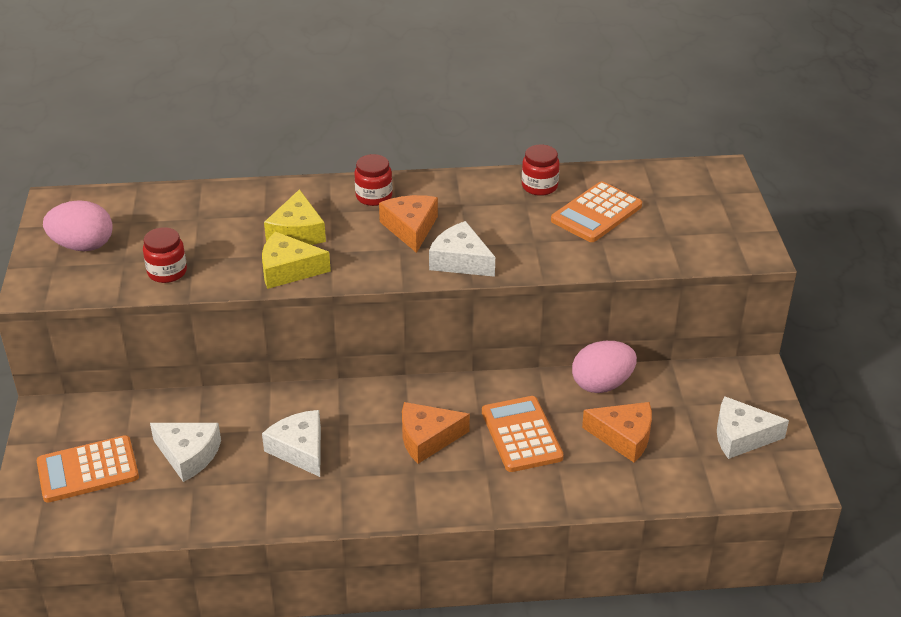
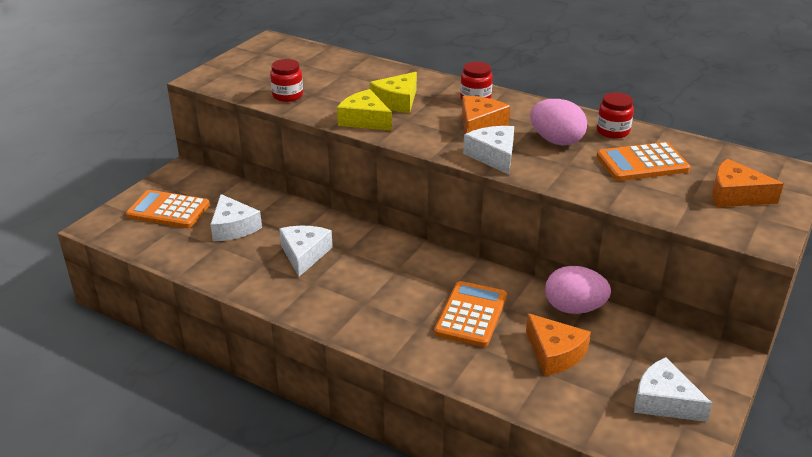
camera: 35 degrees right, 5 degrees down
pink egg [43,200,113,251] -> pink egg moved to [530,99,587,145]
orange cheese [402,402,470,464] -> orange cheese moved to [712,159,784,207]

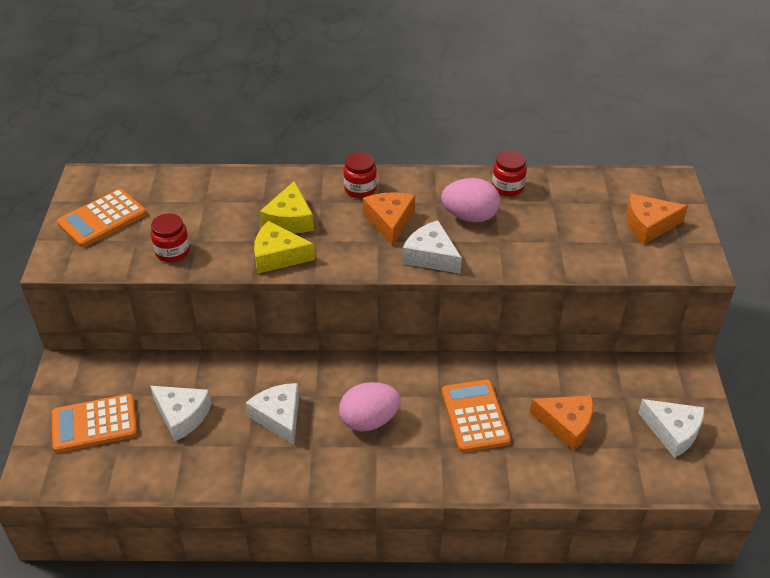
camera: 30 degrees left, 10 degrees up
pink egg [545,266,611,314] -> pink egg moved to [339,382,401,432]
orange calculator [596,142,690,181] -> orange calculator moved to [57,189,147,248]
white cheese [634,357,713,422] -> white cheese turned 150 degrees counterclockwise [638,399,704,458]

